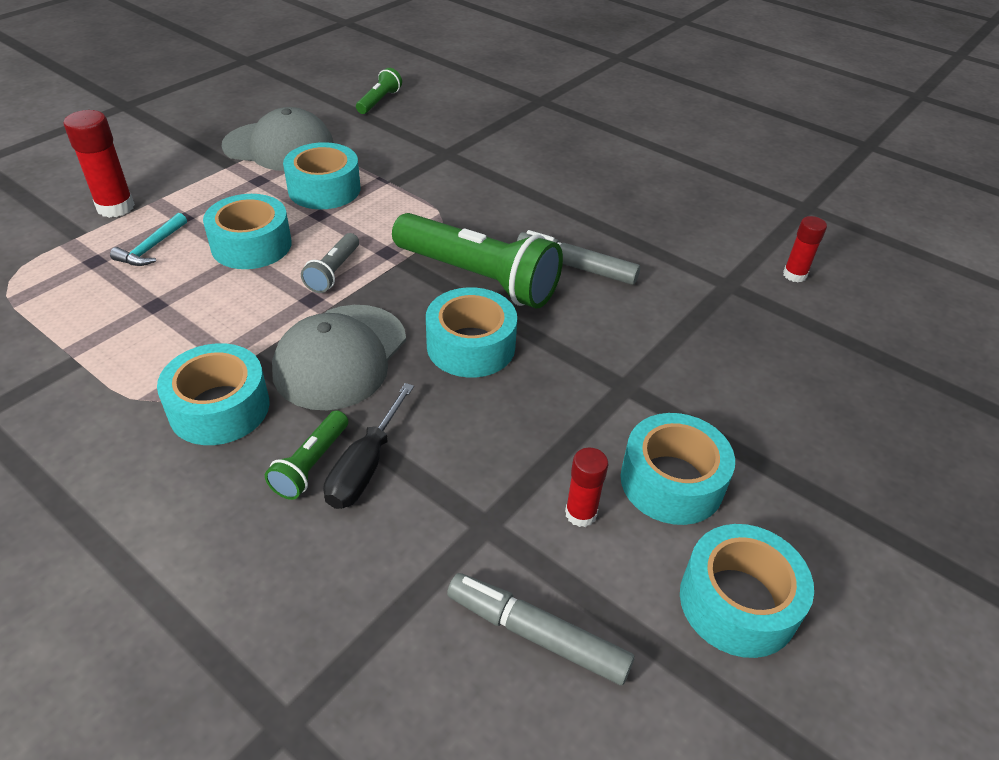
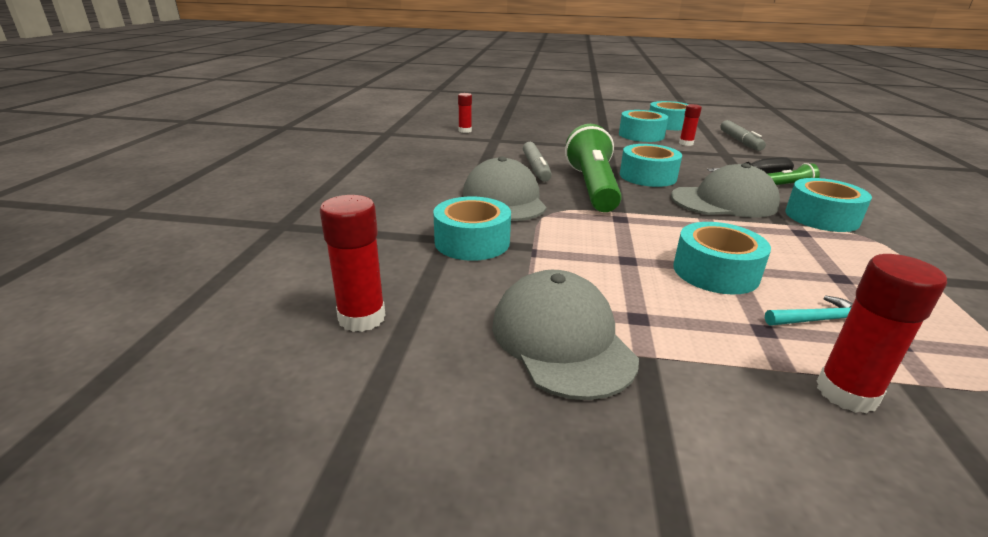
camera: 120 degrees left, 15 degrees down
turquoise tape [283,142,360,209] -> turquoise tape moved to [433,197,511,261]
grey flashlight [301,233,359,293] -> none
green flashlight [356,68,402,114] -> red glue stick [320,195,386,332]
none -> grey cap [463,156,547,221]

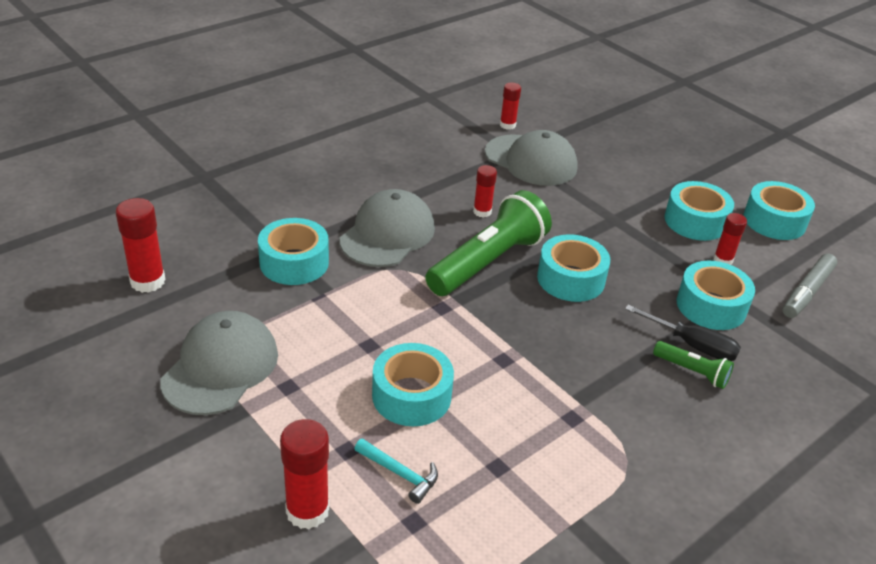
camera: 40 degrees right, 10 degrees up
grey marker [523,142,552,182] -> red glue stick [473,165,497,218]
grey cap [671,163,780,218] -> grey cap moved to [485,130,578,186]
turquoise tape [785,178,872,232] -> turquoise tape moved to [677,261,755,330]

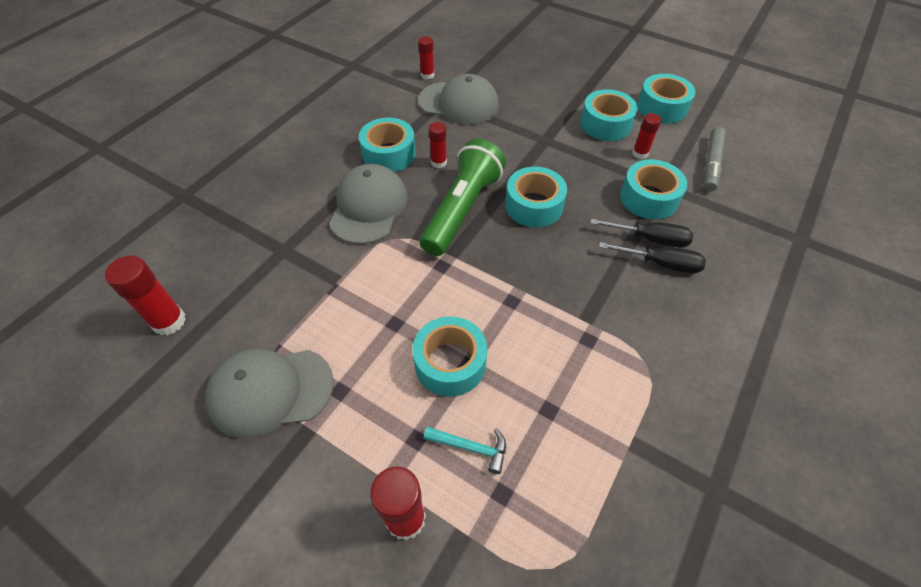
camera: 15 degrees left, 15 degrees up
grey cap [160,311,278,415] -> grey cap turned 105 degrees counterclockwise [205,349,334,439]
turquoise tape [258,218,329,285] -> turquoise tape moved to [359,118,416,172]
green flashlight [653,341,734,389] -> black screwdriver [599,242,706,273]

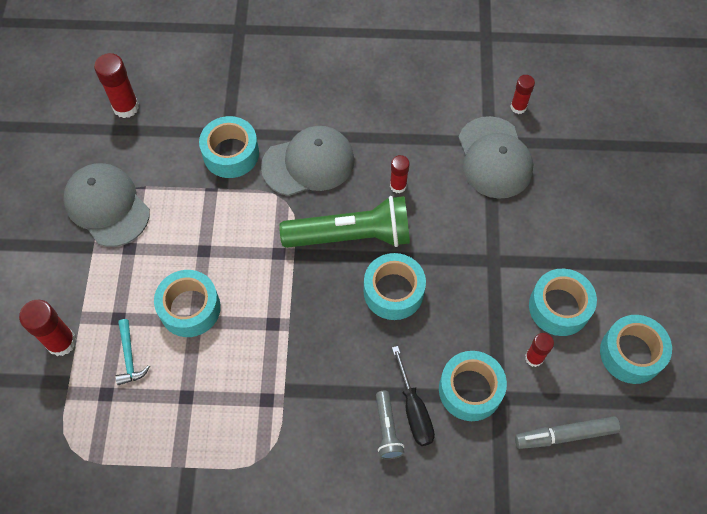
camera: 60 degrees right, 10 degrees up
turquoise tape [359,118,416,172] -> turquoise tape moved to [199,116,259,178]
black screwdriver [599,242,706,273] -> grey flashlight [376,391,404,459]

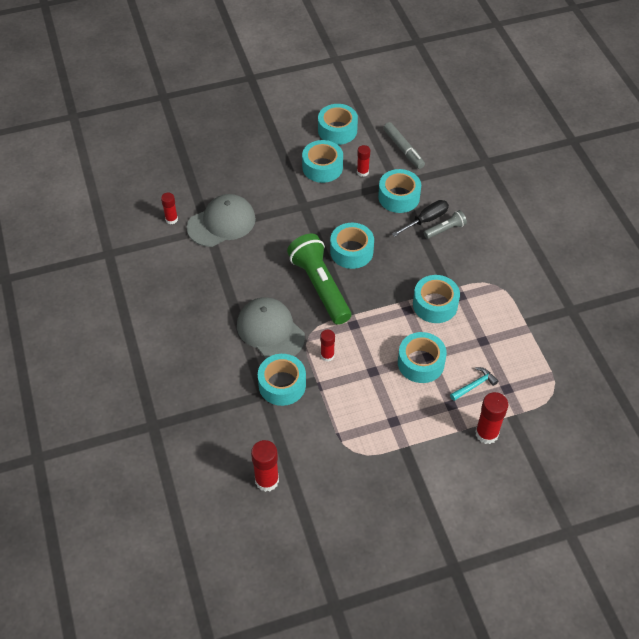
camera: 110 degrees left, 10 degrees down
grey cap [63,163,150,247] -> none
red glue stick [390,155,410,193] -> red glue stick moved to [320,330,335,361]
none -> turquoise tape [413,275,460,323]

